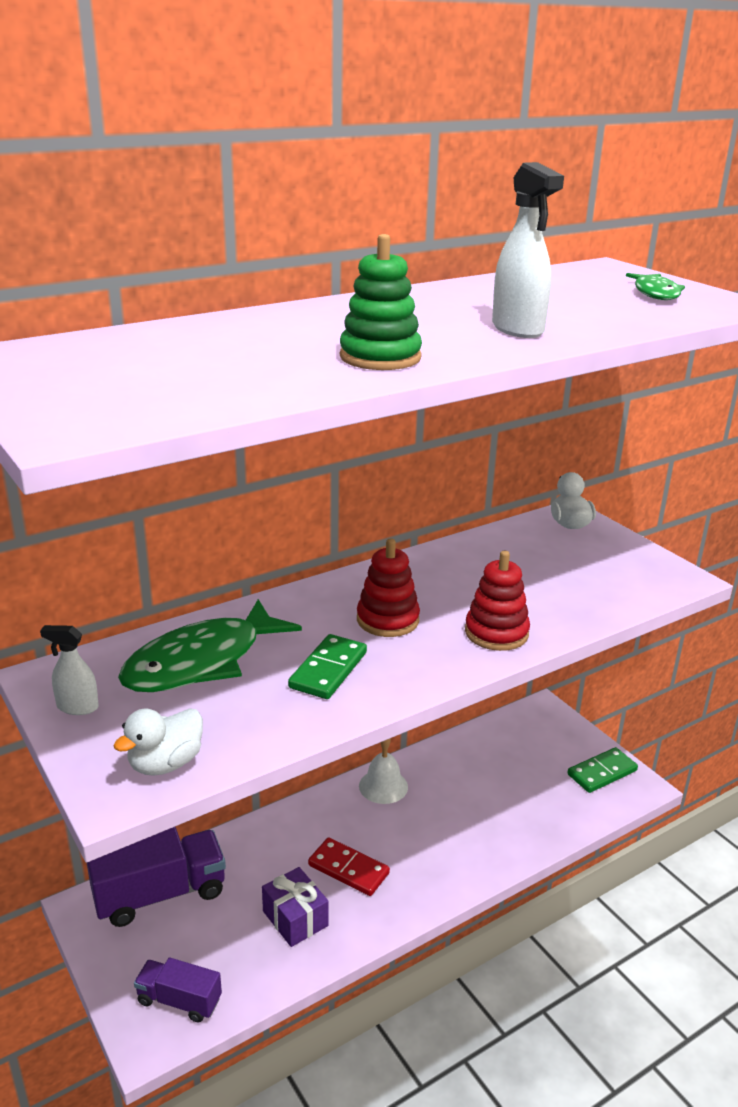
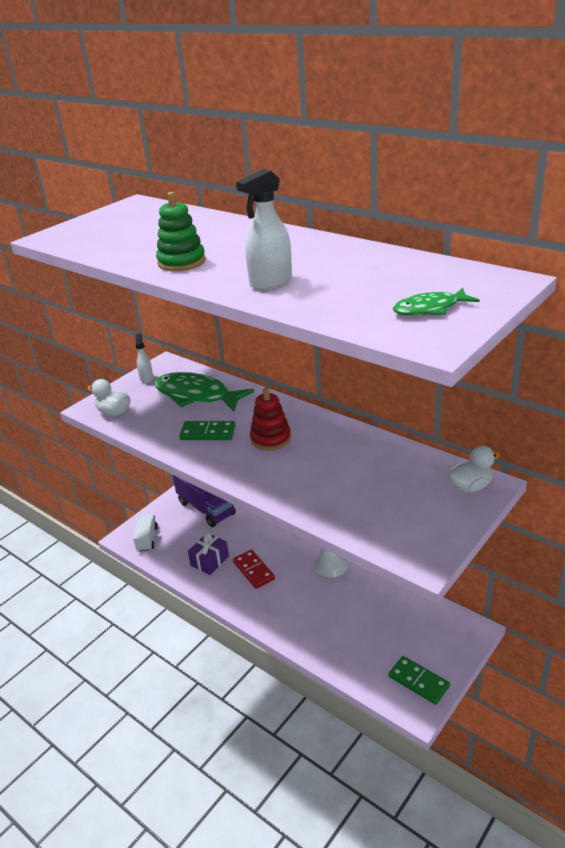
camera: 75 degrees right, 5 degrees up
purple truck [134,958,222,1023] -> white truck [133,514,158,552]
red domino [308,837,390,896] -> red domino turned 45 degrees counterclockwise [233,550,275,589]
red stacking toy [465,551,530,651] -> none

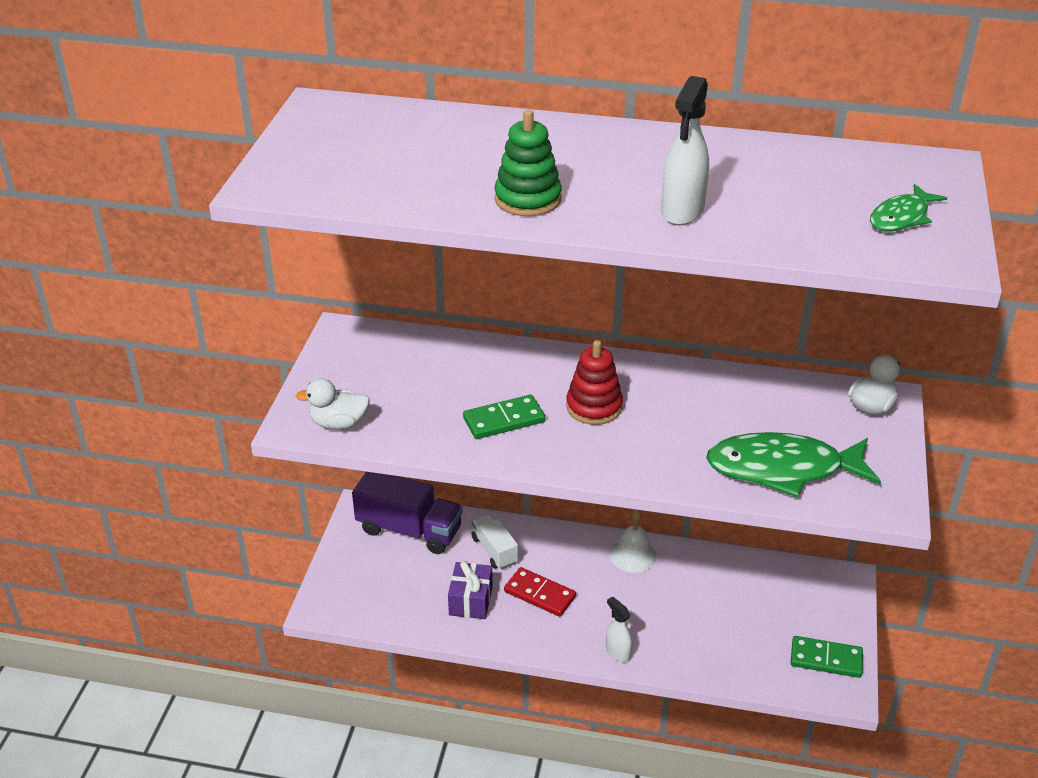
camera: 30 degrees left, 5 degrees up
white truck [133,514,158,552] -> white truck moved to [472,514,518,570]
white spray bottle [135,333,153,383] -> white spray bottle moved to [606,596,632,662]
green fish [155,372,254,412] -> green fish moved to [706,432,881,498]

